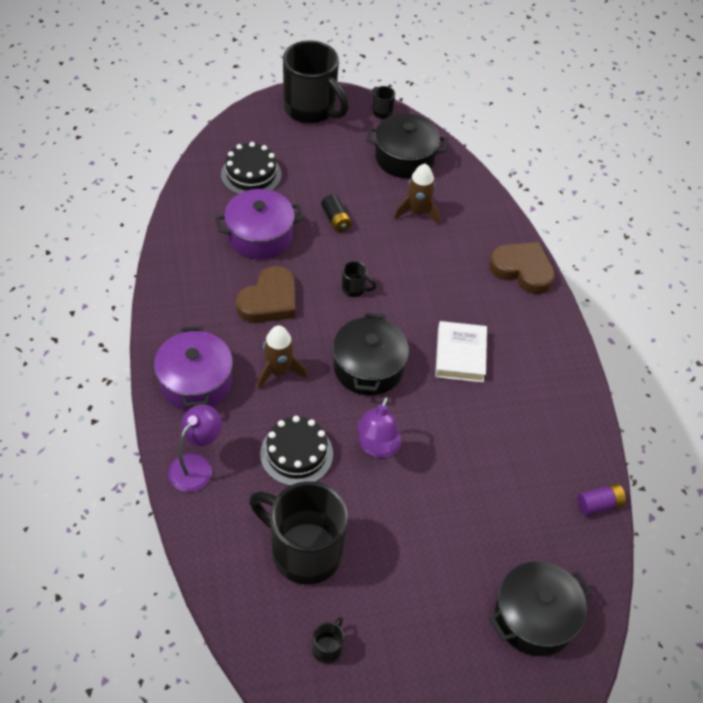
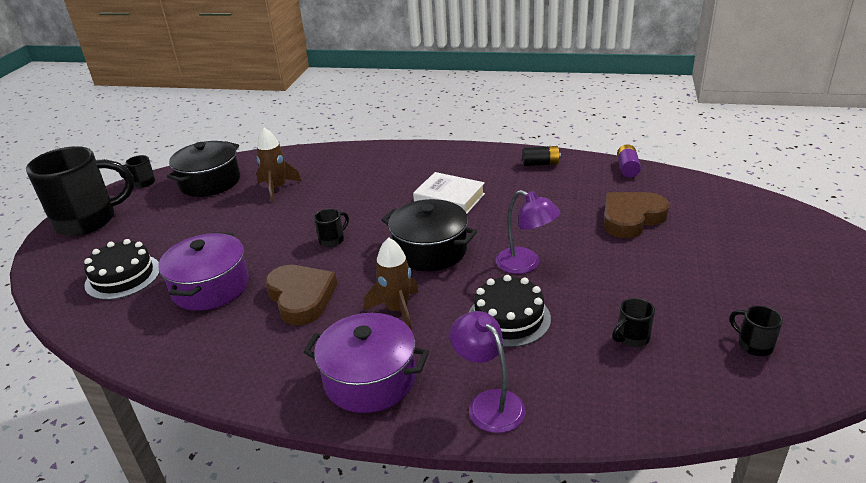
camera: 60 degrees left, 20 degrees down
black mug [249,481,348,585] -> black mug [612,298,655,347], size x0.40
black battery [321,194,352,232] -> black battery moved to [523,146,561,166]
brown heart [489,242,555,294] -> brown heart moved to [604,192,669,238]
black pot [489,561,592,656] -> none

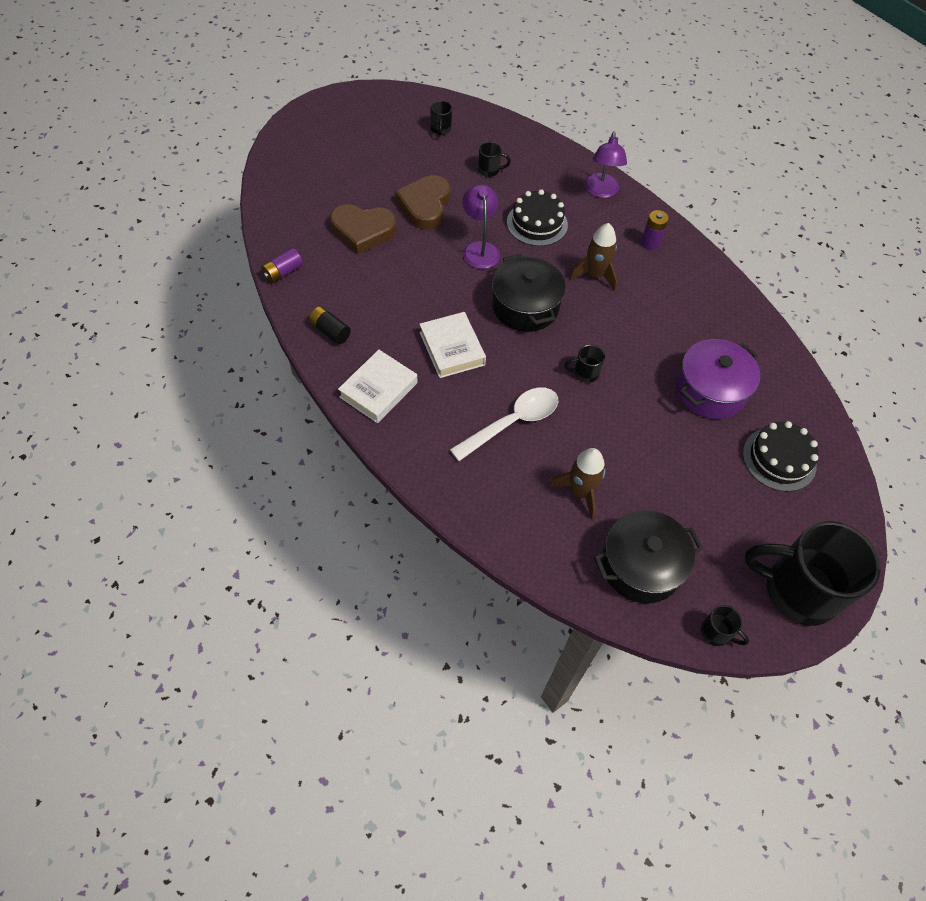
camera: 145 degrees left, 25 degrees up
brown heart [265,265,338,325] -> brown heart moved to [395,175,450,230]
purple pot [303,313,429,413] -> purple battery [641,210,669,250]
none -> white book [338,350,417,423]
none -> white spoon [450,387,558,461]

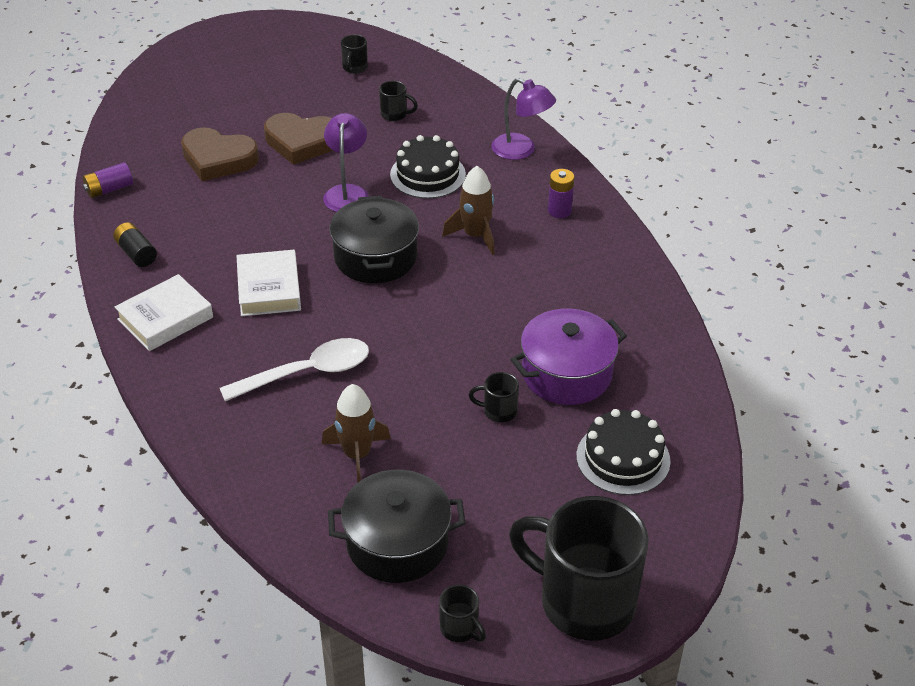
camera: 15 degrees right, 15 degrees down
brown heart [395,175,450,230] -> brown heart turned 105 degrees counterclockwise [264,113,333,165]
black mug [564,345,605,383] -> black mug moved to [469,372,519,422]
purple lamp [584,132,627,198] -> purple lamp turned 75 degrees counterclockwise [491,78,556,160]

